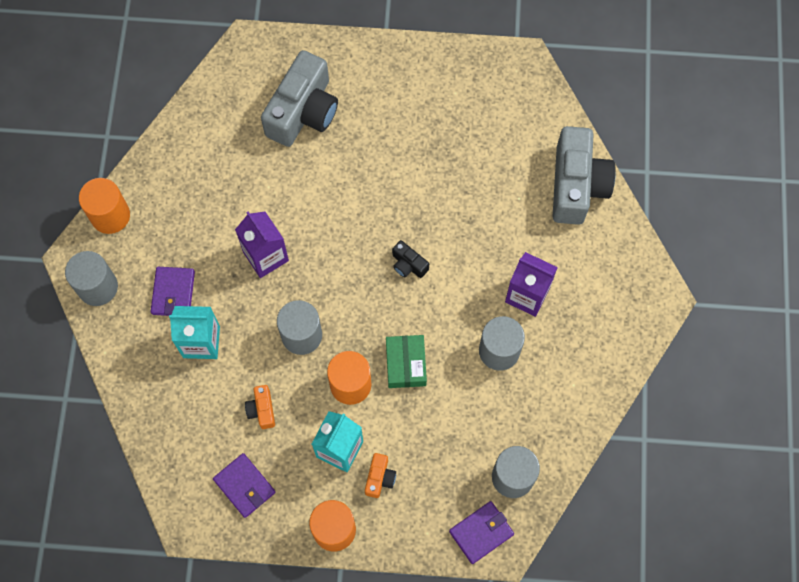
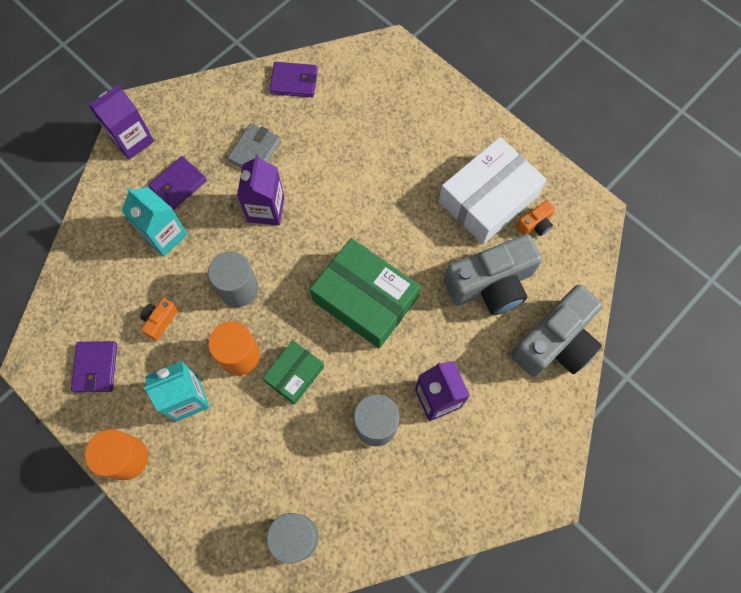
camera: 40 degrees right, 0 degrees up
grey cylinder [65,251,118,306] -> purple carton [90,84,154,160]
orange cylinder [79,178,130,234] -> none
grey camera [261,50,338,147] -> grey camera moved to [444,234,542,315]
orange camera [365,453,396,498] -> orange camera moved to [516,200,555,236]
black camera [392,240,429,278] -> green box [310,238,420,348]
purple wallet [449,501,514,564] -> purple wallet moved to [270,62,318,97]
none -> grey wallet [227,123,281,168]
none -> white box [439,137,547,244]

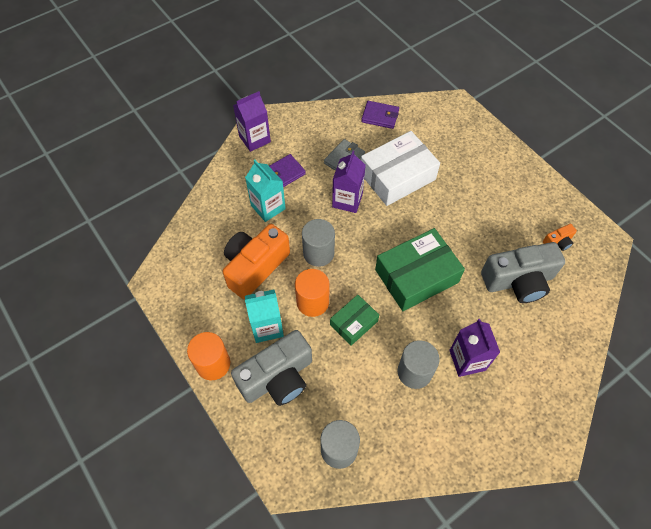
camera: 10 degrees right, 10 degrees down
purple wallet [71,341,117,392] -> none
orange camera [140,298,178,341] -> orange camera [223,224,290,299], size x2.30
green box [310,238,420,348] -> green box turned 75 degrees counterclockwise [375,228,465,311]
white box [439,137,547,244] -> white box moved to [361,131,440,206]
grey camera [511,284,603,377] -> grey camera moved to [231,330,312,406]

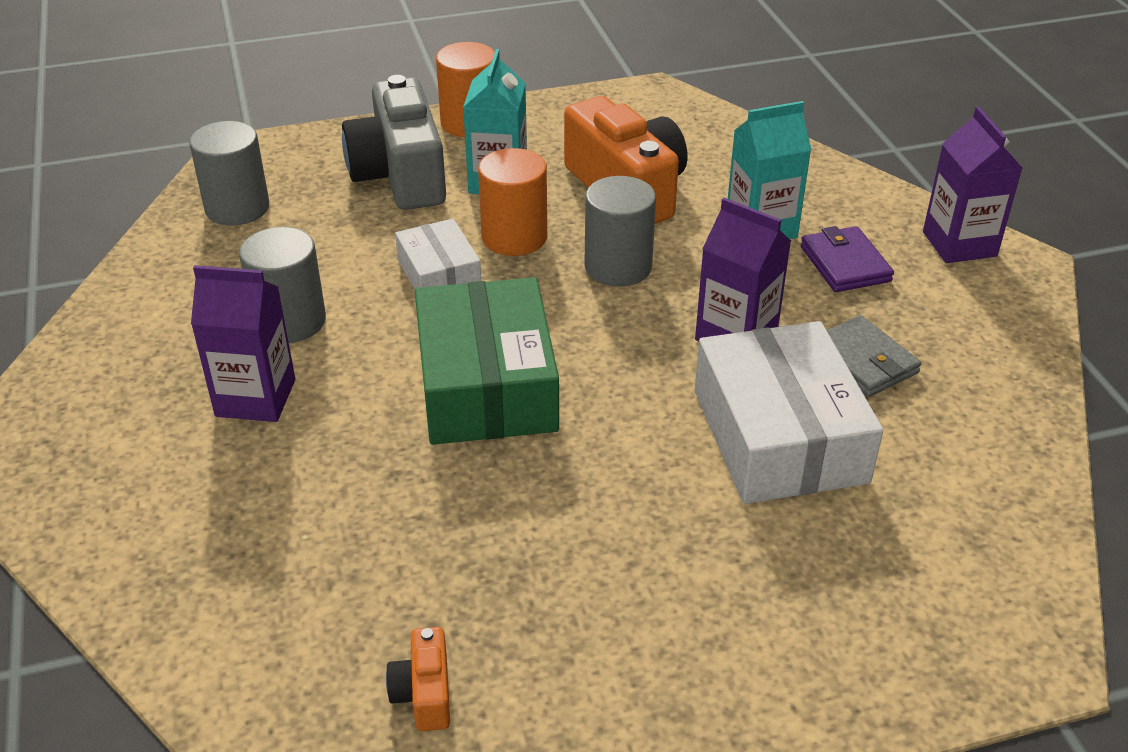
camera: 110 degrees right, 20 degrees down
green box [330,295,379,346] -> white box [395,219,481,290]
purple wallet [361,101,399,129] -> none
grey camera [481,242,565,303] -> none

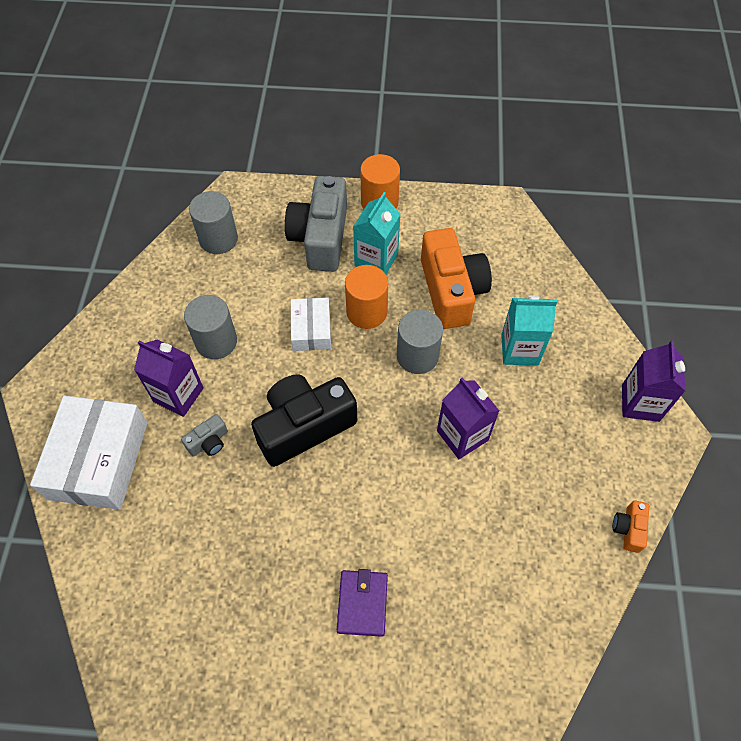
camera: 20 degrees right, 20 degrees up
orange camera [386,627,450,731] -> orange camera moved to [613,501,649,553]
green box [415,277,559,445] -> black camera [251,374,357,467]
white box [694,321,883,504] -> white box moved to [30,396,148,510]
purple wallet [801,226,894,292] -> purple wallet moved to [337,569,388,637]
grey wallet [827,315,921,397] -> none
none -> grey camera [181,414,228,457]

